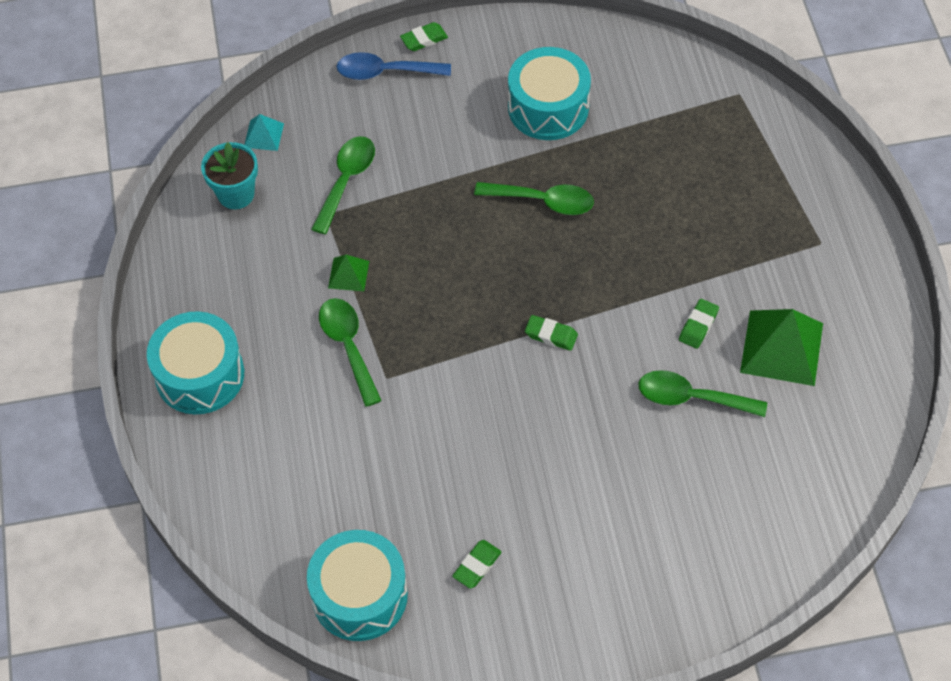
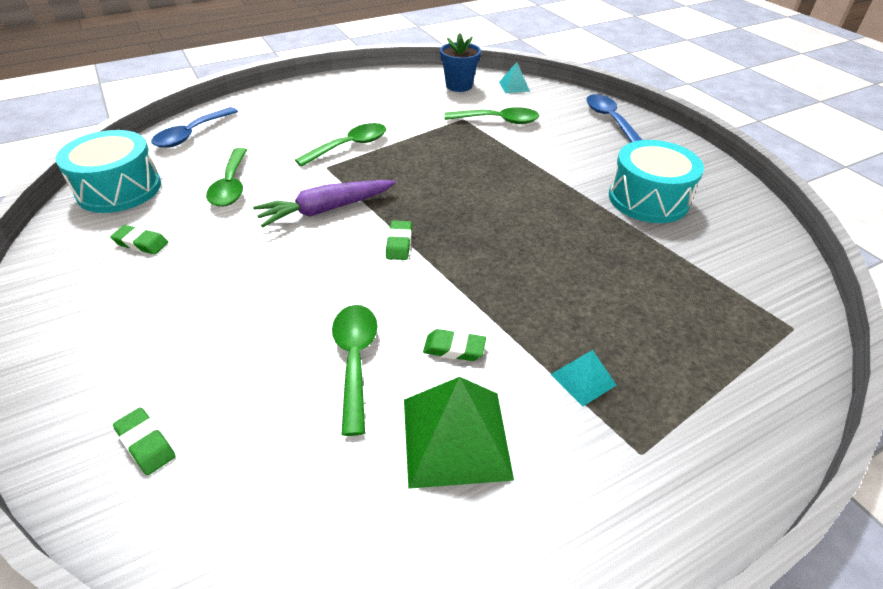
camera: 70 degrees right, 15 degrees down
turquoise drum [147,311,244,414] -> none
turquoise flower pot [201,142,258,209] -> blue flower pot [440,33,481,92]
green pyramid [328,255,369,291] -> none
green eraser [400,22,448,51] -> green eraser moved to [113,408,175,475]
green spoon [474,182,594,215] -> green spoon moved to [206,148,247,207]
none -> blue spoon [151,107,238,148]
none -> purple carrot [253,180,396,227]
none -> turquoise pyramid [551,350,616,407]

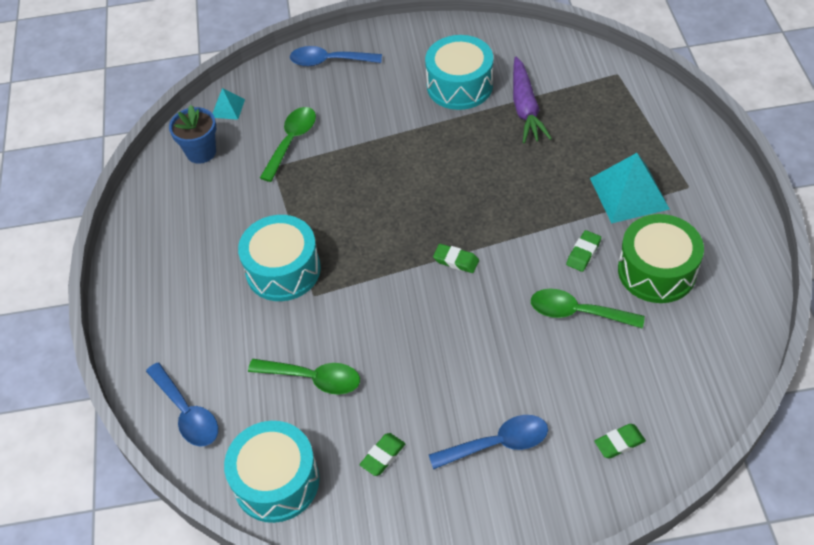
camera: 65 degrees left, 10 degrees up
purple carrot [253,180,396,227] -> purple carrot moved to [513,57,552,143]
green spoon [295,123,386,167] -> turquoise drum [238,215,321,301]
green pyramid [404,377,514,489] -> green drum [618,214,704,303]
turquoise pyramid [551,350,616,407] -> turquoise pyramid [590,153,670,224], size x1.97
none -> blue spoon [429,415,548,470]

